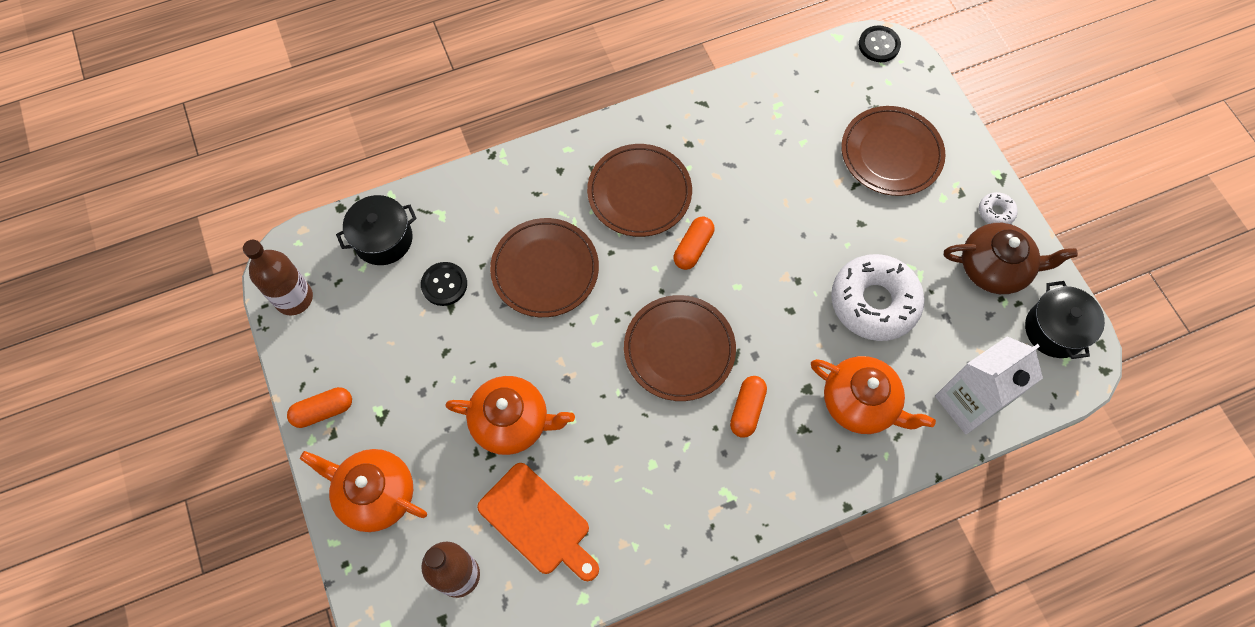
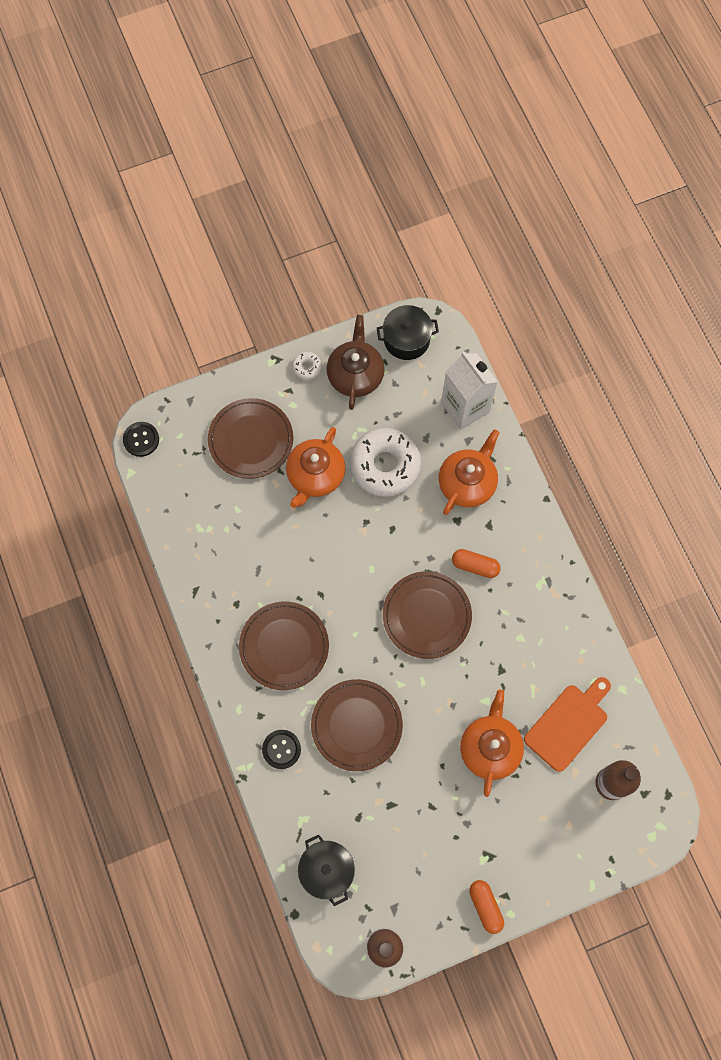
camera: 90 degrees left, 5 degrees up
orange teapot [300,449,427,532] -> orange teapot moved to [286,427,346,508]
black button [421,262,467,306] -> black button moved to [262,730,301,769]
orange capsule [674,217,714,270] -> none

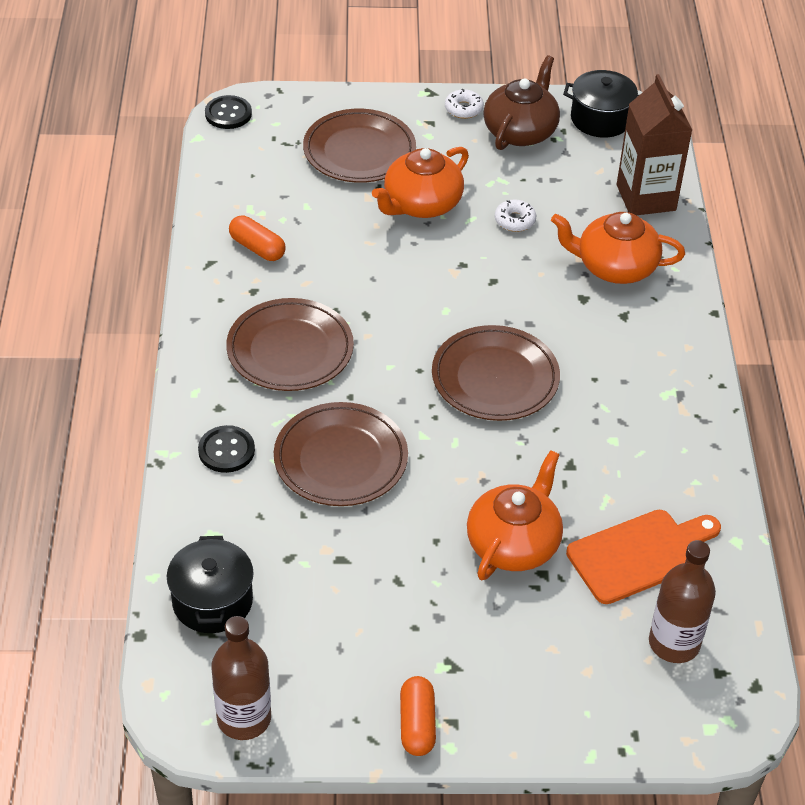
camera: 20 degrees right, 25 degrees down
white donut [350,428,421,497] -> white donut [495,199,536,232], size x0.43
orange teapot [439,429,499,515] -> orange teapot turned 135 degrees counterclockwise [551,212,685,284]
white carton [441,351,498,430] -> brown carton [617,74,693,215]
orange capsule [452,549,501,578] -> orange capsule moved to [229,216,286,261]

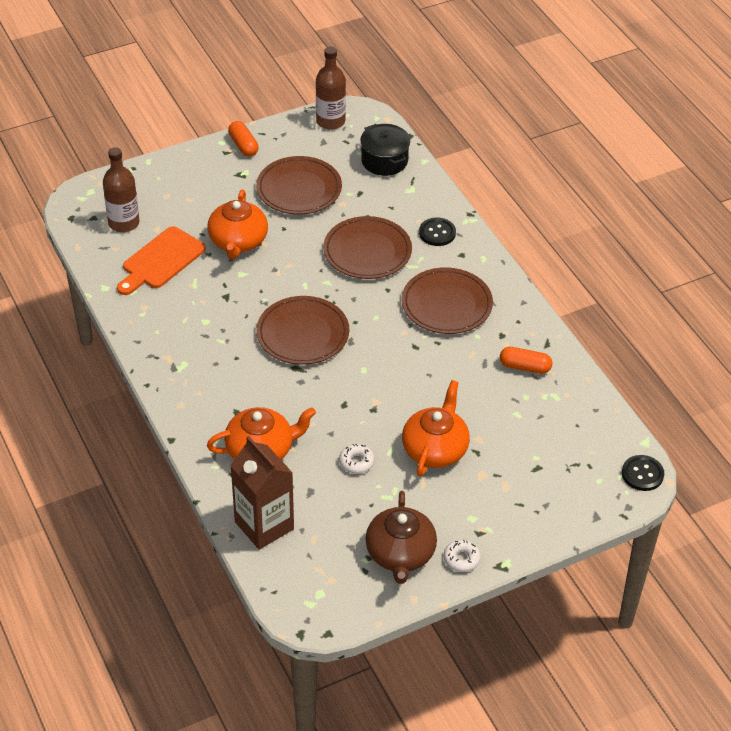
camera: 155 degrees right, 0 degrees up
brown plate [303,109,416,183] -> brown plate moved to [256,156,342,214]
black pot [563,70,639,138] -> none

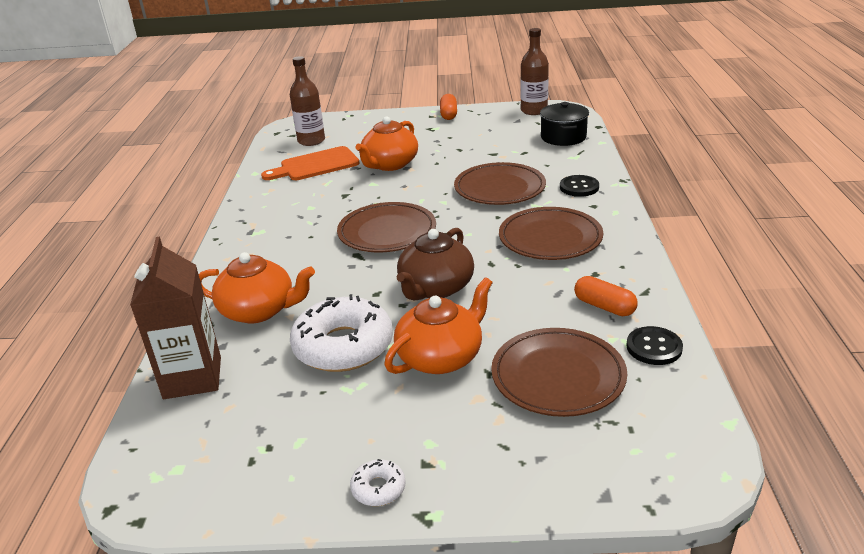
camera: 30 degrees right, 15 degrees down
brown plate [256,156,342,214] -> brown plate moved to [491,328,627,417]
white donut [339,444,375,474] -> white donut [290,294,393,372], size x2.32
brown teapot [365,491,437,584] -> brown teapot moved to [397,228,474,300]
black button [622,455,664,491] -> black button moved to [626,326,683,365]

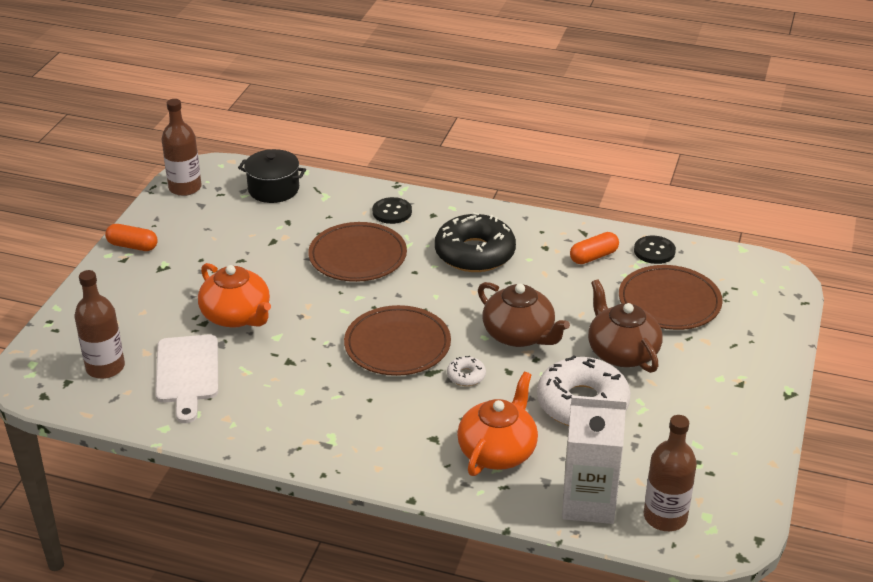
camera: 75 degrees left, 5 degrees up
brown carton [130,237,221,399] -> white carton [562,395,627,524]
orange cutting board [261,146,360,180] -> white cutting board [155,335,218,423]
white donut [350,459,406,506] -> white donut moved to [447,356,486,386]
orange teapot [384,277,493,374] -> brown teapot [588,279,663,373]
brown plate [499,207,603,260] -> black donut [435,212,516,272]
none -> brown bottle [644,415,697,531]

